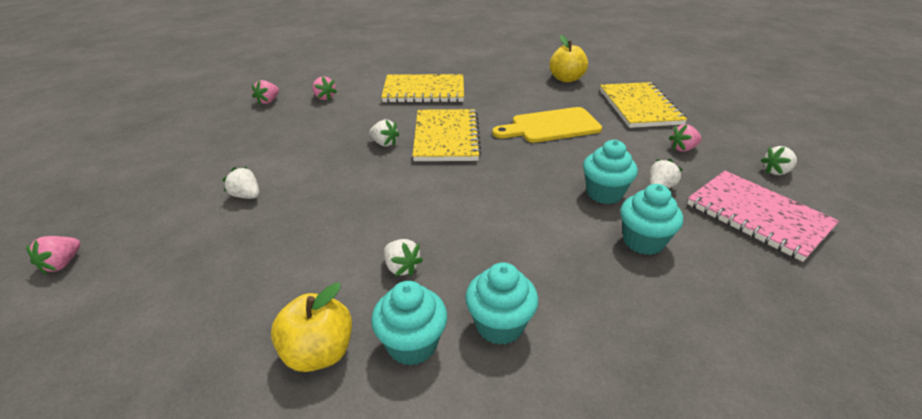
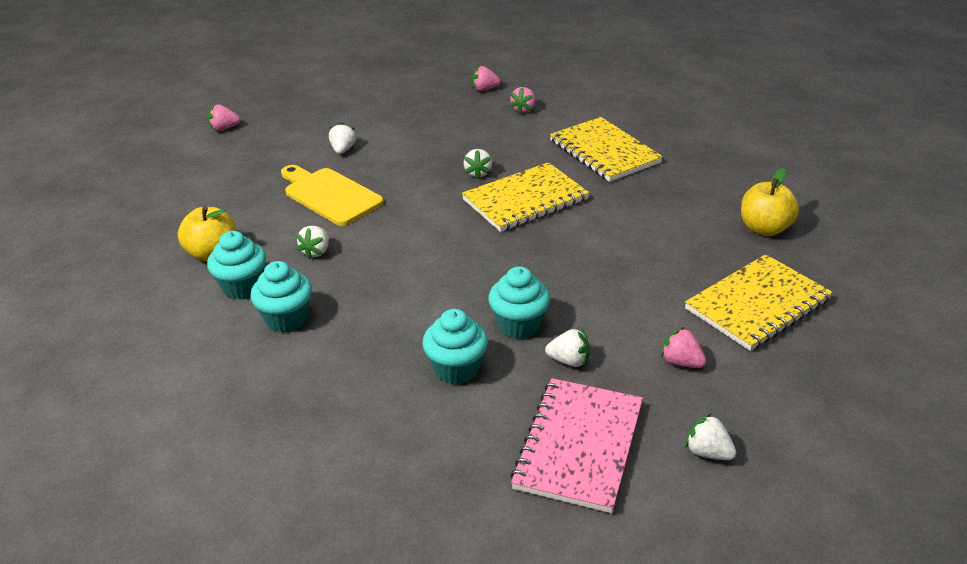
camera: 60 degrees right, 0 degrees up
yellow cutting board [492,107,602,143] -> yellow cutting board moved to [281,165,383,226]

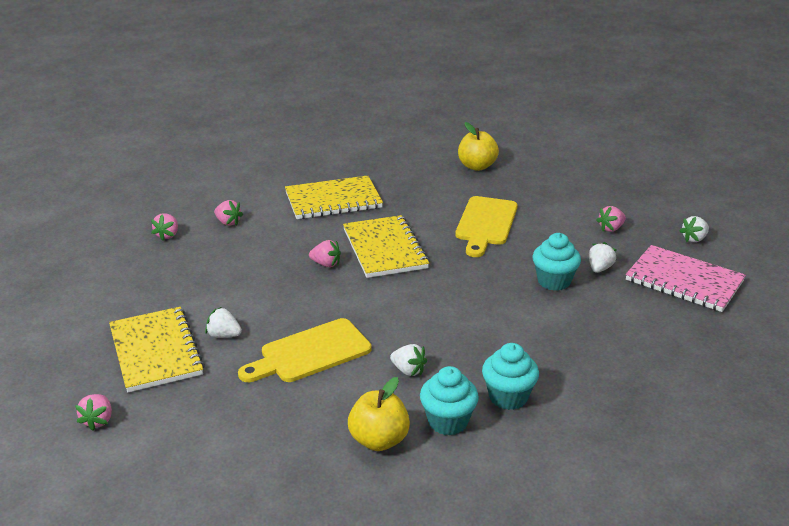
camera: 75 degrees left, 5 degrees down
turquoise cupcake [422,309,488,385] -> none
white strawberry [463,149,492,179] -> pink strawberry [309,240,341,267]
yellow notebook [685,254,833,351] -> yellow notebook moved to [109,307,205,392]
none -> yellow cutting board [455,196,518,257]

